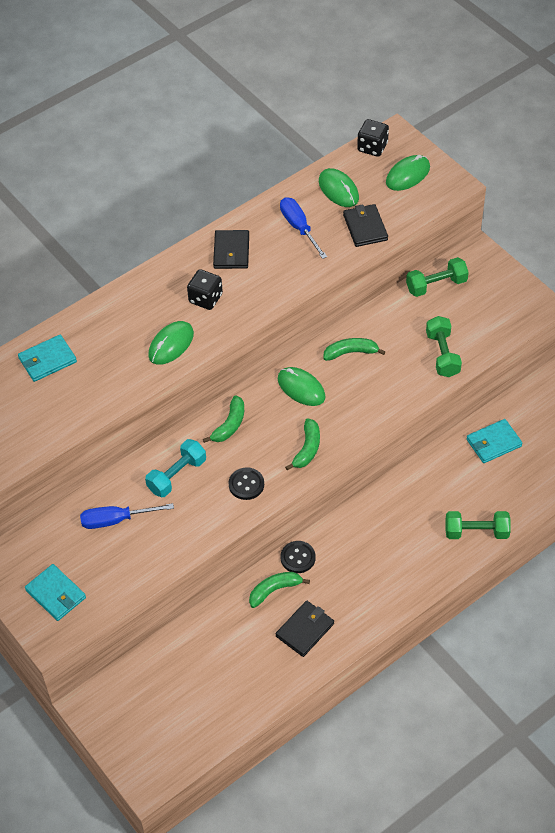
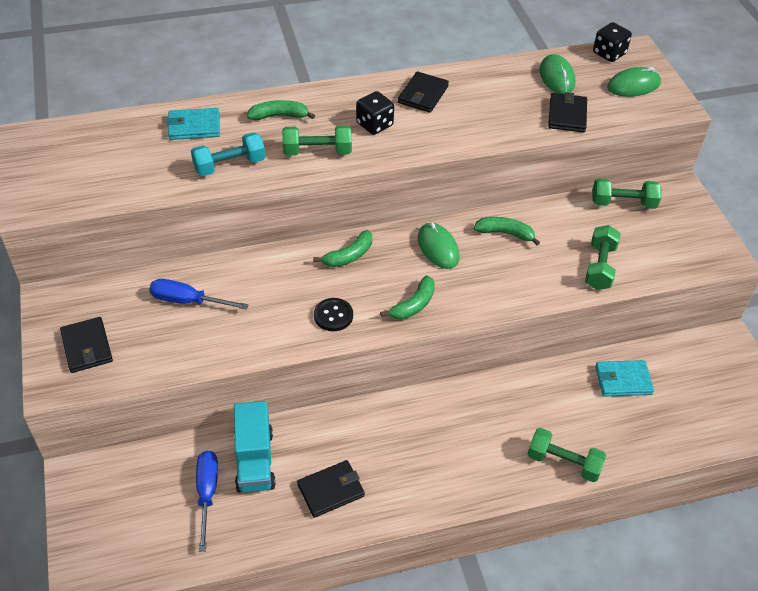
camera: 20 degrees right, 5 degrees down
turquoise wallet [25,564,86,621] -> black wallet [60,317,113,373]
turquoise dumbbell [145,439,206,497] -> turquoise dumbbell moved to [191,132,266,176]
green mouse [148,321,194,365] -> green dumbbell [282,125,352,156]
green banana [249,572,310,608] -> green banana moved to [247,100,315,120]
blue screwdriver [280,197,327,259] -> blue screwdriver moved to [196,451,218,552]
black button [280,541,316,573] -> none
none -> turquoise truck [234,401,276,493]

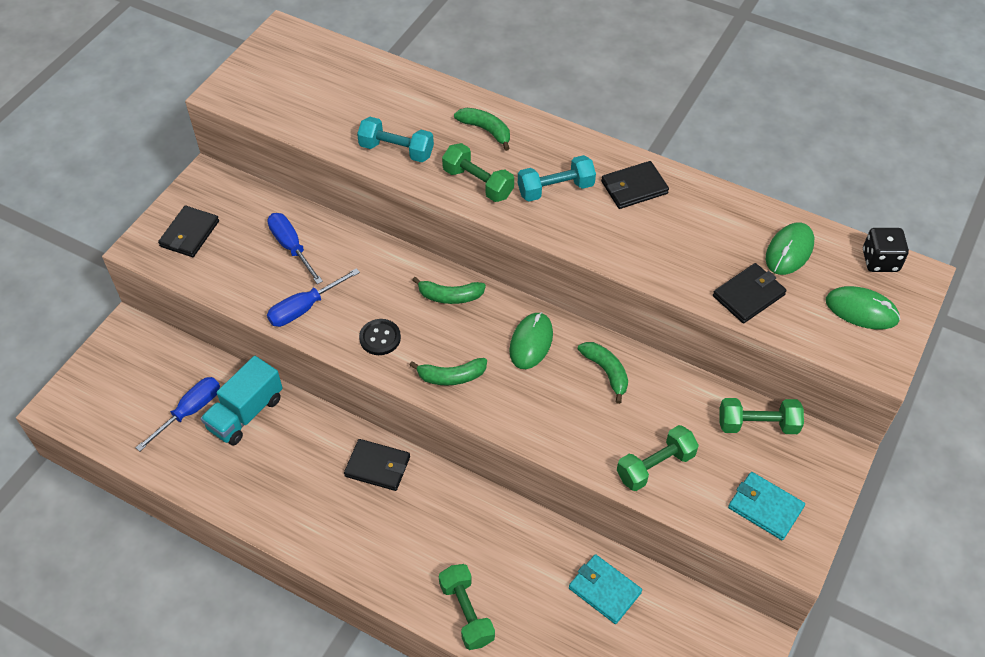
camera: 45 degrees right, 5 degrees up
turquoise wallet [167,108,220,140] -> turquoise wallet moved to [728,472,805,540]
black wallet [297,460,365,518] -> black wallet moved to [344,439,410,491]
black dice [356,91,394,135] -> turquoise dumbbell [518,155,596,201]
green dumbbell [592,178,661,209] -> green dumbbell turned 45 degrees counterclockwise [719,398,804,434]
none -> blue screwdriver [267,268,360,327]

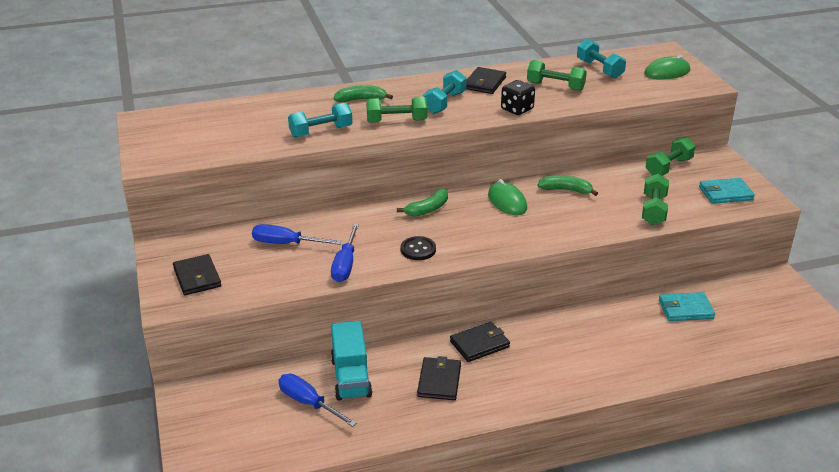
camera: 45 degrees left, 20 degrees down
blue screwdriver [136,377,220,452] -> blue screwdriver turned 45 degrees counterclockwise [278,374,357,427]
green banana [409,358,487,385] -> none
green dumbbell [439,564,495,650] -> green dumbbell moved to [527,60,587,91]
black wallet [713,263,787,323] -> black wallet moved to [417,356,461,400]
green mouse [766,222,814,275] -> turquoise dumbbell [577,39,626,79]
black dice [863,228,909,272] -> black dice moved to [501,80,535,115]

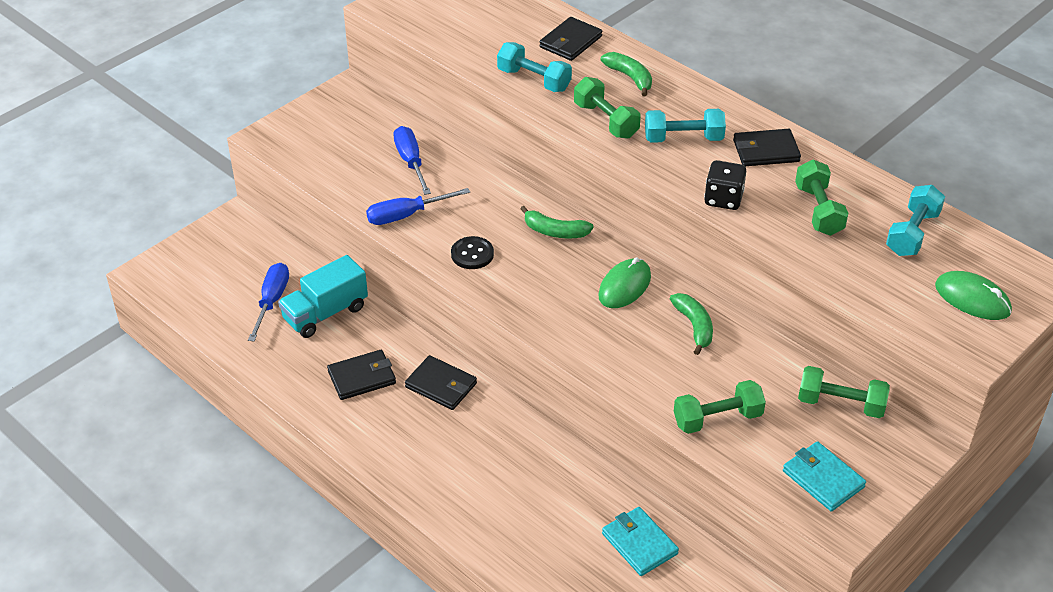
camera: 60 degrees right, 10 degrees up
black wallet [173,254,221,295] -> black wallet moved to [539,17,602,61]

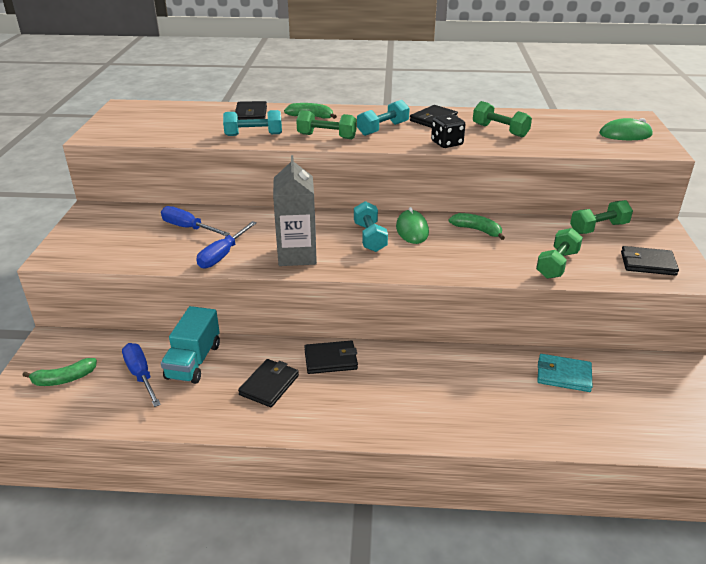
camera: 40 degrees left, 10 degrees down
black button [451,236,494,269] -> grey carton [273,155,317,266]
green banana [520,206,594,238] -> green banana moved to [22,358,97,386]
turquoise wallet [783,441,866,511] -> black wallet [621,246,679,276]
turquoise dumbbell [886,185,945,256] -> turquoise dumbbell moved to [354,201,388,252]

